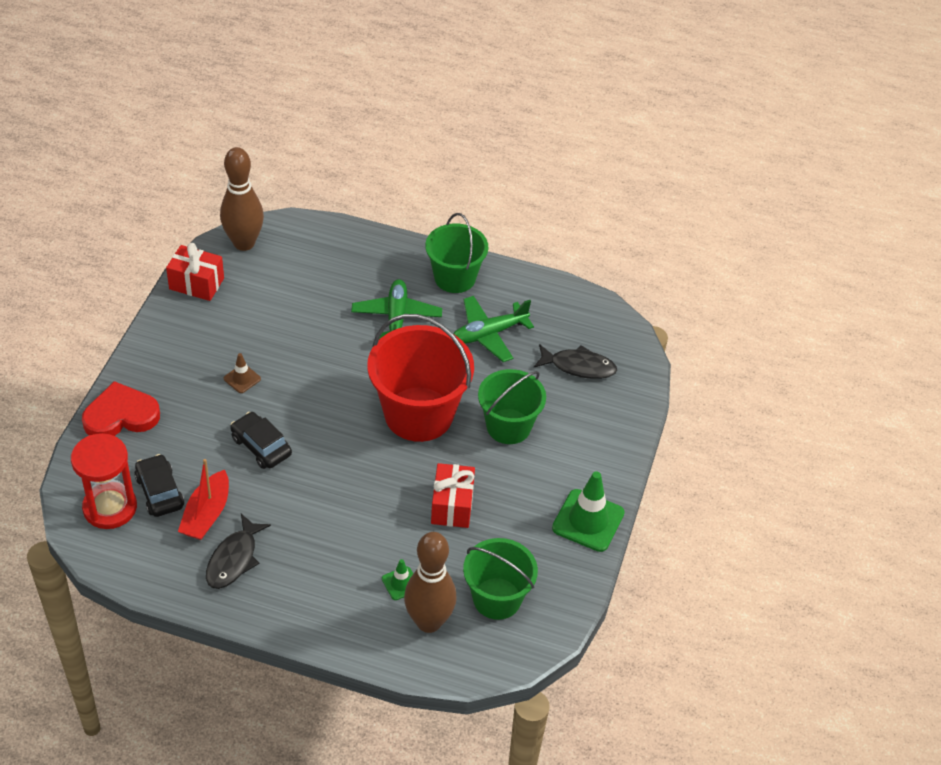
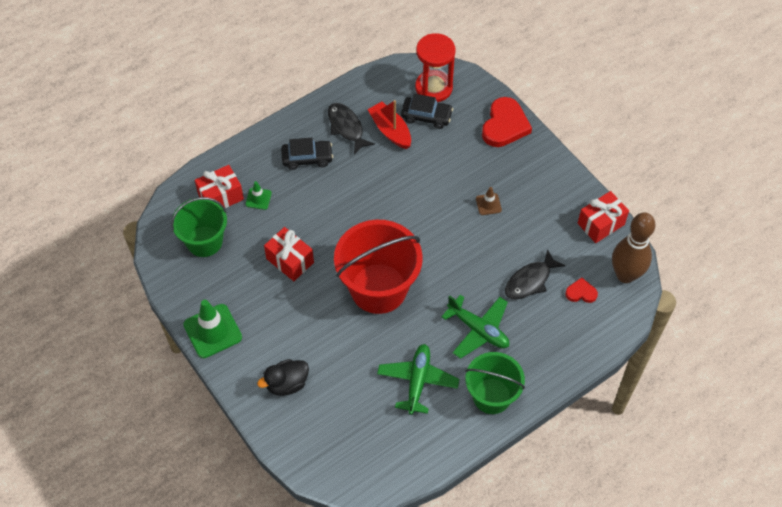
camera: 130 degrees right, 10 degrees up
black car [230,412,292,469] -> black car moved to [281,138,333,170]
brown bowling pin [404,532,457,633] -> red gift [195,165,244,208]
green bucket [478,369,546,444] -> none
black fish [534,344,617,379] -> black fish moved to [505,249,566,300]
none -> black duck [257,359,309,396]
none -> red heart [565,278,598,303]

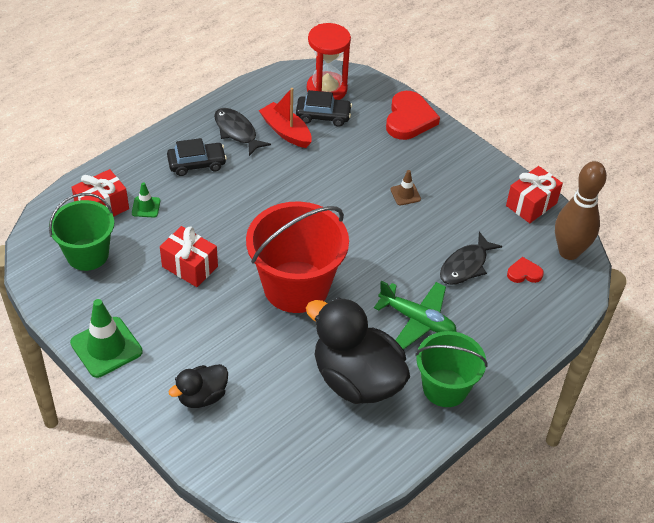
camera: 10 degrees left, 10 degrees down
green plane [377,344,459,415] -> black duck [306,297,410,404]

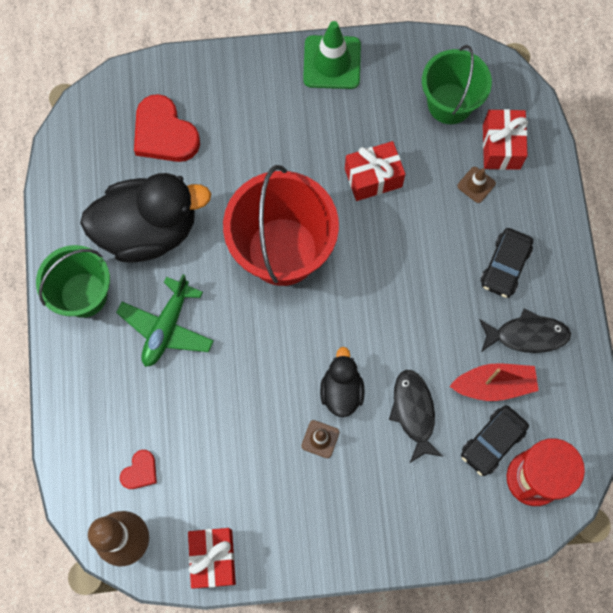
camera: 130 degrees right, 25 degrees up
green traffic cone [132,182,160,217] -> brown traffic cone [457,167,496,203]
black duck [169,364,228,408] -> black duck moved to [320,347,365,417]
green plane [374,281,457,349] -> green plane turned 45 degrees counterclockwise [116,274,214,367]
red heart [386,91,440,140] -> red heart moved to [134,94,200,162]
black fish [440,232,502,285] -> black fish moved to [389,370,443,463]

